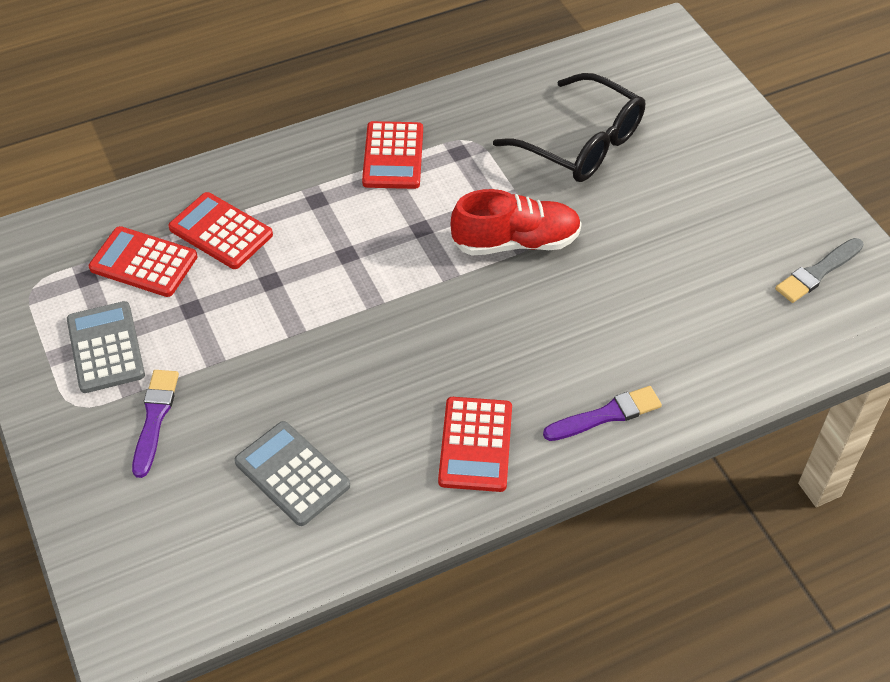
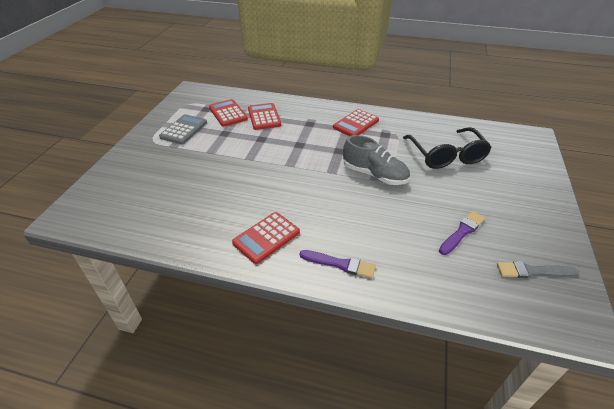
camera: 40 degrees right, 10 degrees down
purple brush [132,370,179,478] -> purple brush moved to [439,211,485,255]
grey calculator [234,421,350,526] -> none
red shoe [450,189,582,256] -> grey shoe [343,135,410,185]

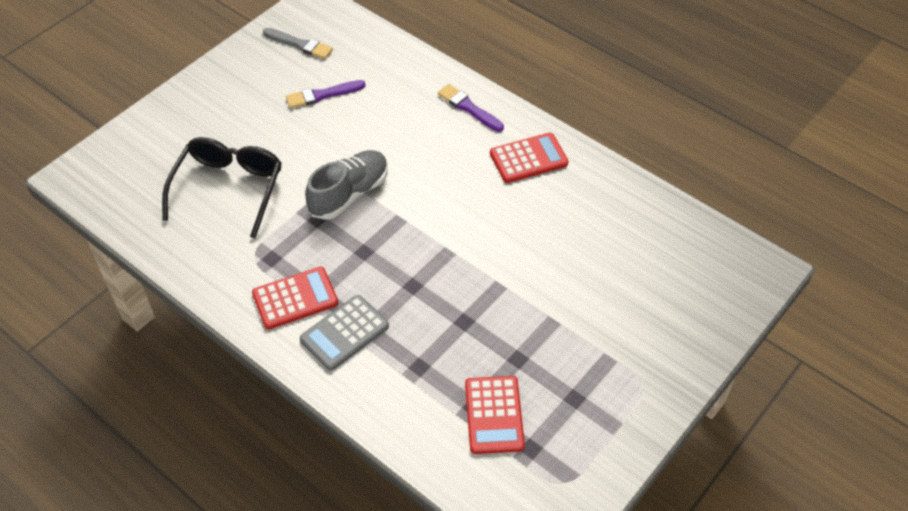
camera: 155 degrees left, 10 degrees up
grey calculator [159,114,207,144] -> grey calculator moved to [300,295,389,371]
red calculator [248,103,281,130] -> none
grey shoe [343,135,410,185] -> grey shoe turned 75 degrees clockwise [305,150,388,220]

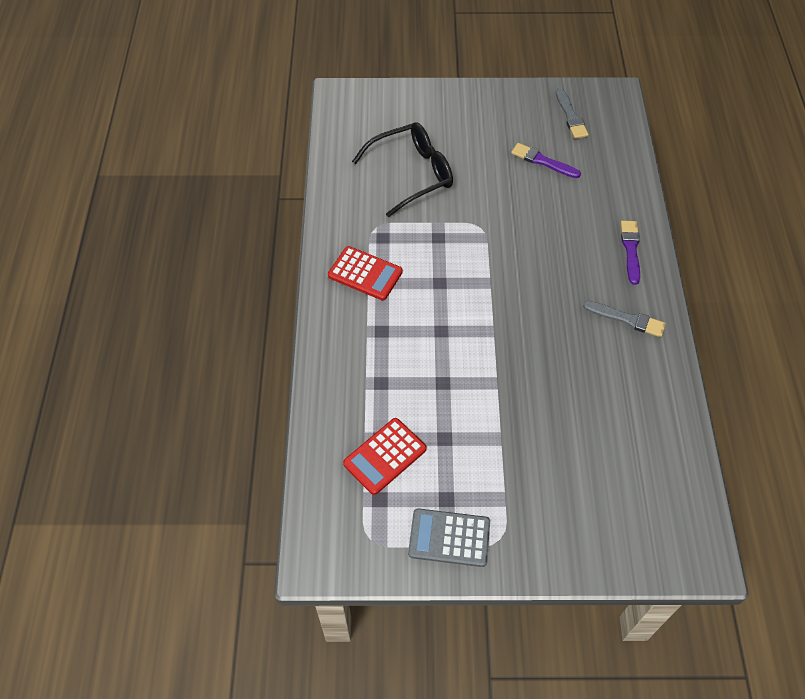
camera: 50 degrees right, 5 degrees up
grey calculator [300,295,389,371] -> grey calculator moved to [408,508,490,567]
grey shoe [305,150,388,220] -> none
red calculator [490,133,569,183] -> grey brush [583,301,666,337]

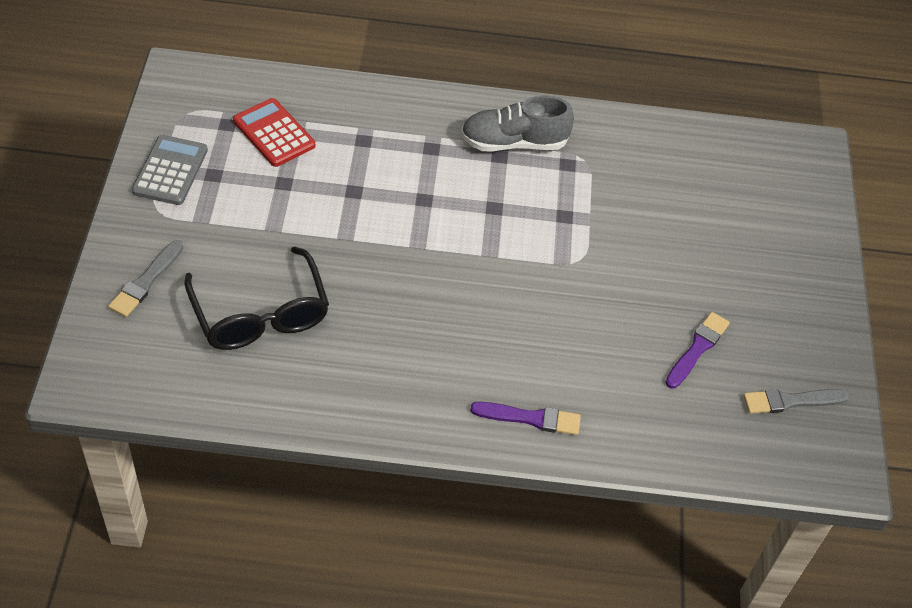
camera: 90 degrees right, 5 degrees down
red calculator [328,246,403,301] -> grey shoe [461,96,574,152]
black glasses [352,122,453,217] -> black glasses moved to [184,247,329,350]
grey brush [583,301,666,337] -> grey brush moved to [108,240,183,317]

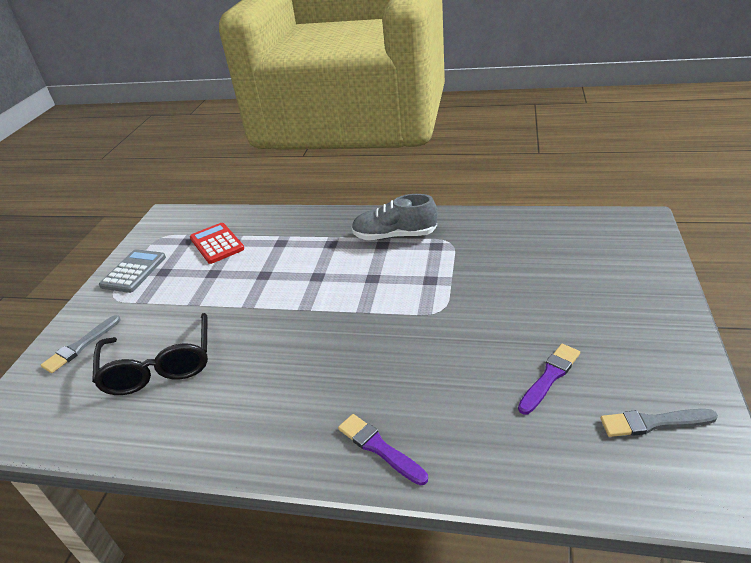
camera: 15 degrees right, 15 degrees down
purple brush [470,402,581,435] -> purple brush turned 150 degrees counterclockwise [338,414,428,485]

